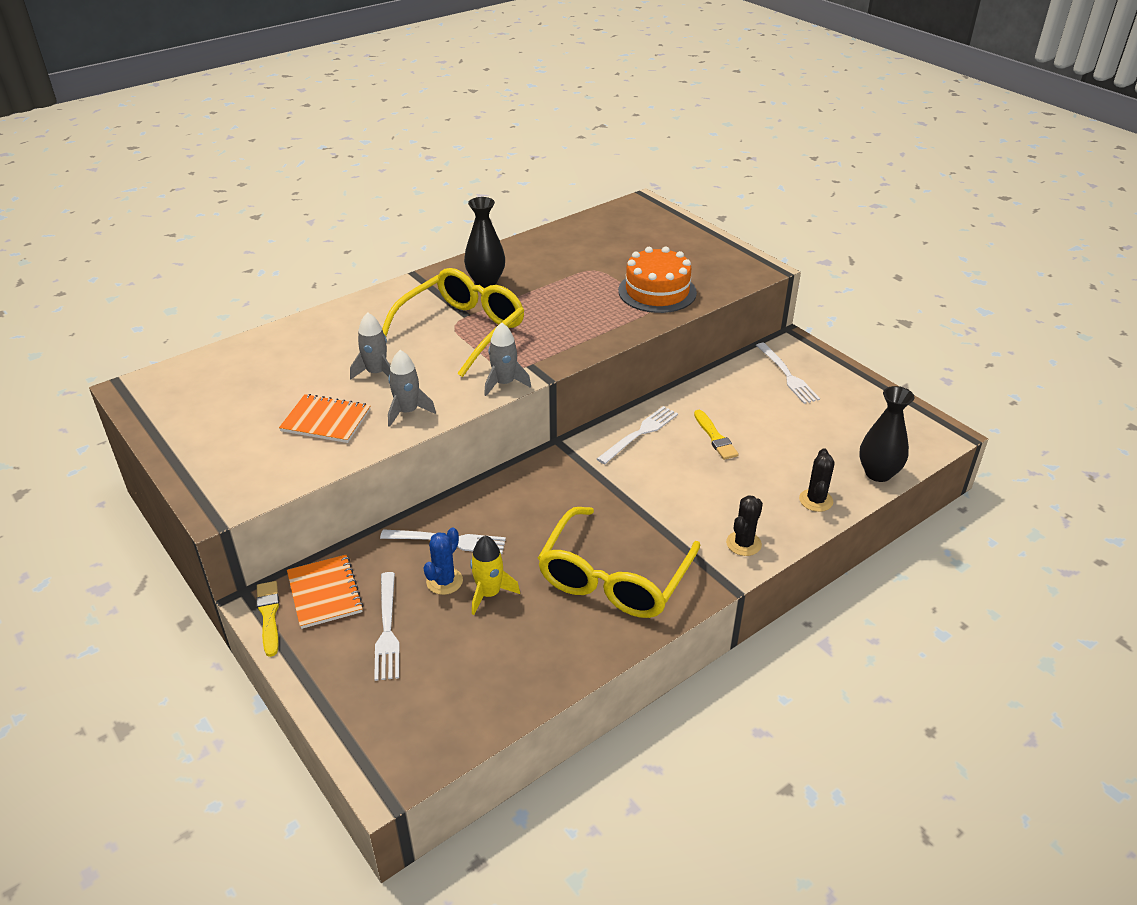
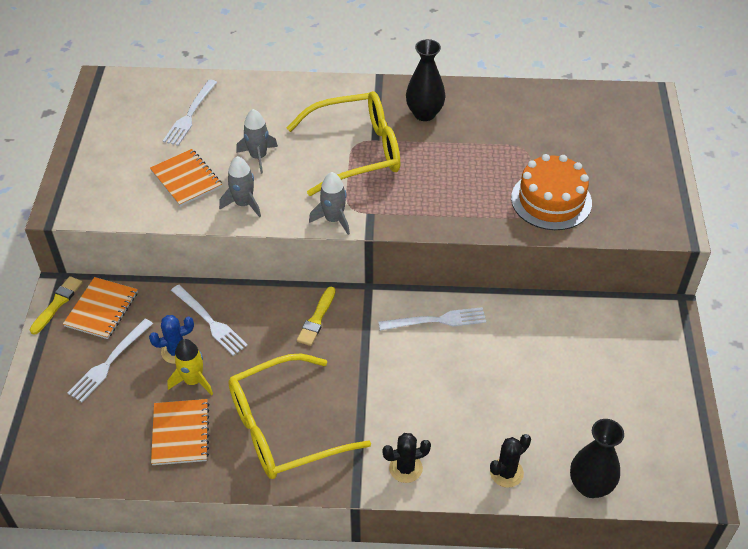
camera: 40 degrees right, 10 degrees up
yellow brush [694,410,739,460] -> yellow brush moved to [297,287,336,346]
white fork [756,343,820,404] -> white fork moved to [163,79,217,146]
none -> orange notebook [151,399,210,465]

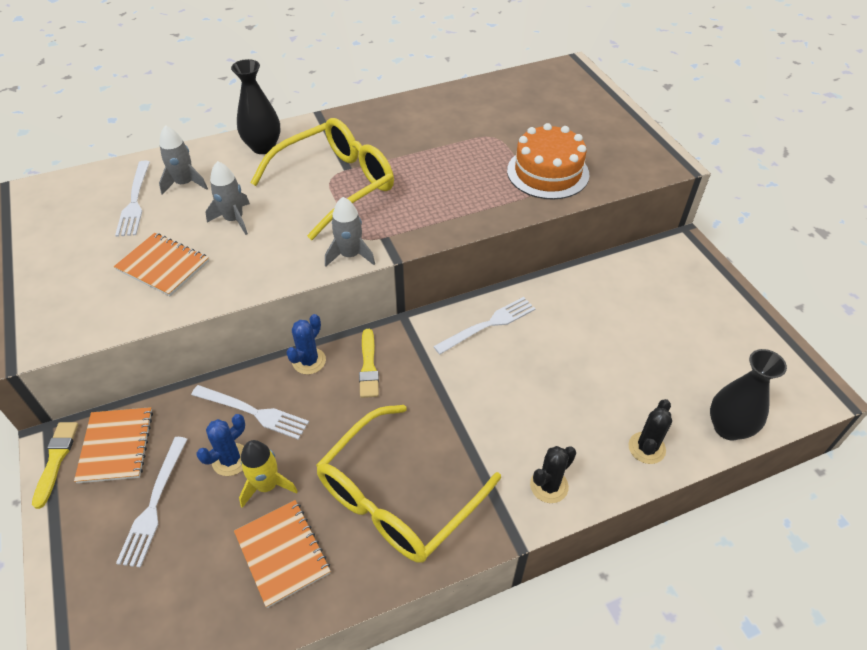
camera: 25 degrees left, 0 degrees up
grey rocket [219,156,261,217] -> grey rocket moved to [159,125,208,195]
black vase [406,39,446,121] -> black vase moved to [231,59,281,154]
none -> blue cactus [286,314,326,374]

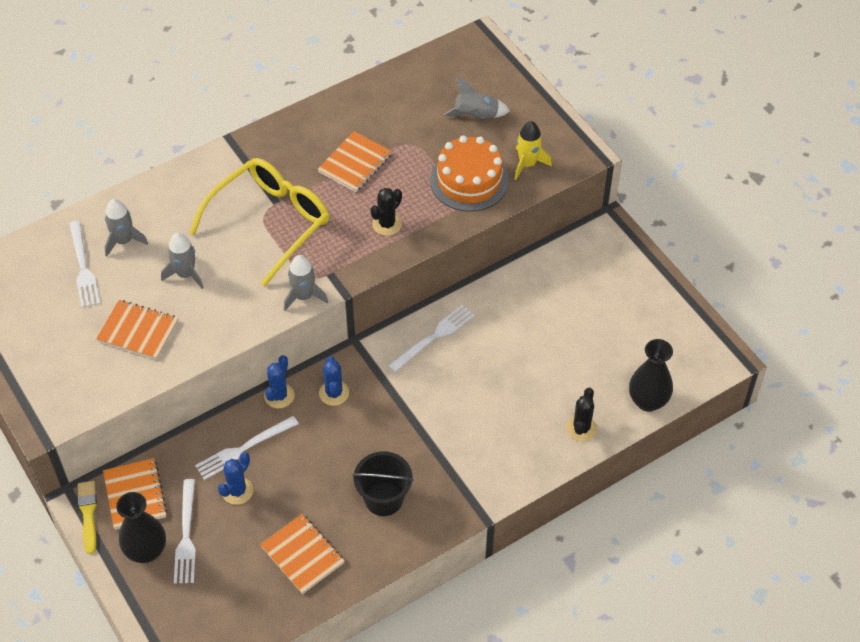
camera: 10 degrees left, 5 degrees up
white fork [191,385,309,440] -> white fork turned 135 degrees clockwise [195,416,298,480]
black vase [231,59,281,154] -> black vase moved to [116,492,166,563]
yellow rocket [239,440,298,508] -> yellow rocket moved to [515,121,552,180]
yellow glasses [316,405,501,563] -> black bucket [353,451,414,516]
yellow brush [359,329,379,398] -> blue cactus [319,356,349,406]
black cactus [530,446,576,503] -> black cactus moved to [370,188,402,236]
none -> orange notebook [317,131,392,192]
none -> grey rocket [444,77,510,119]

